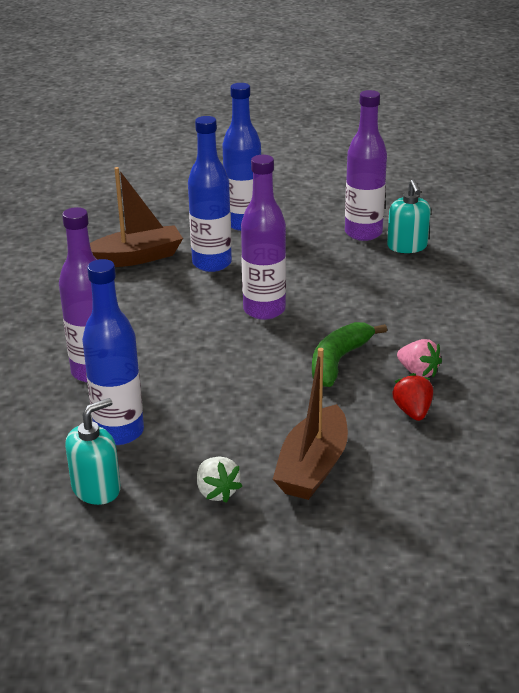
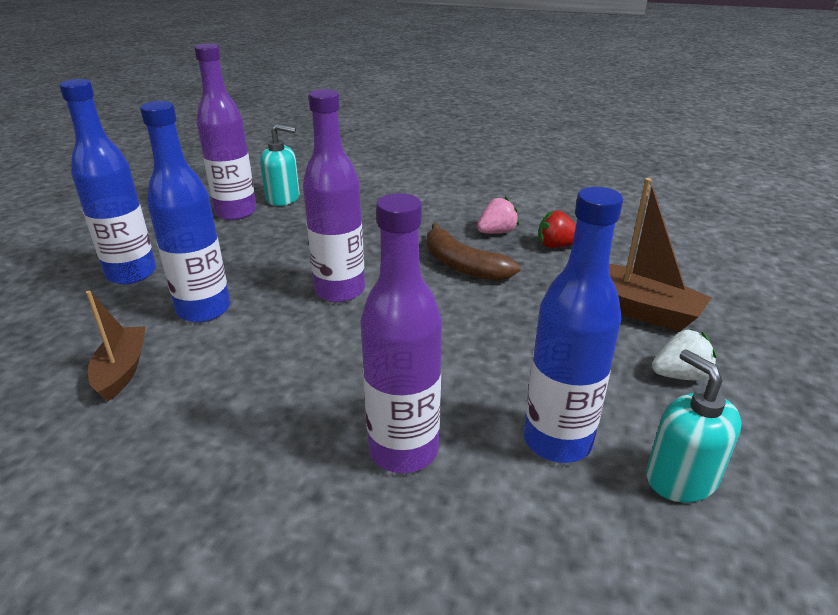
camera: 75 degrees left, 0 degrees up
brown boat [90,167,183,267] -> brown boat [86,291,146,402], size x0.66
green banana [312,322,387,387] -> brown banana [427,223,521,281]

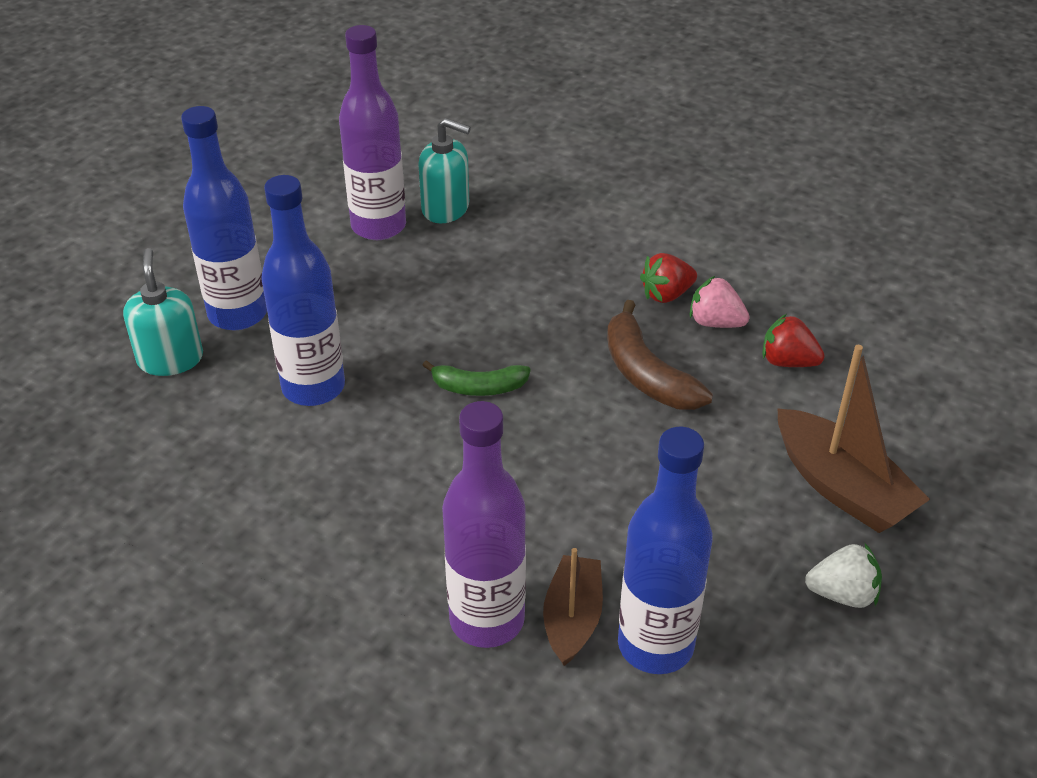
camera: 15 degrees right, 10 degrees up
brown boat [86,291,146,402] -> brown boat moved to [543,548,603,666]
purple bottle [303,89,365,302] -> green banana [422,360,531,396]
pink strawberry [477,196,519,234] -> pink strawberry turned 135 degrees counterclockwise [690,276,750,328]
turquoise soap dispenser [646,349,742,503] -> turquoise soap dispenser moved to [123,248,203,376]
none -> red strawberry [640,253,697,303]

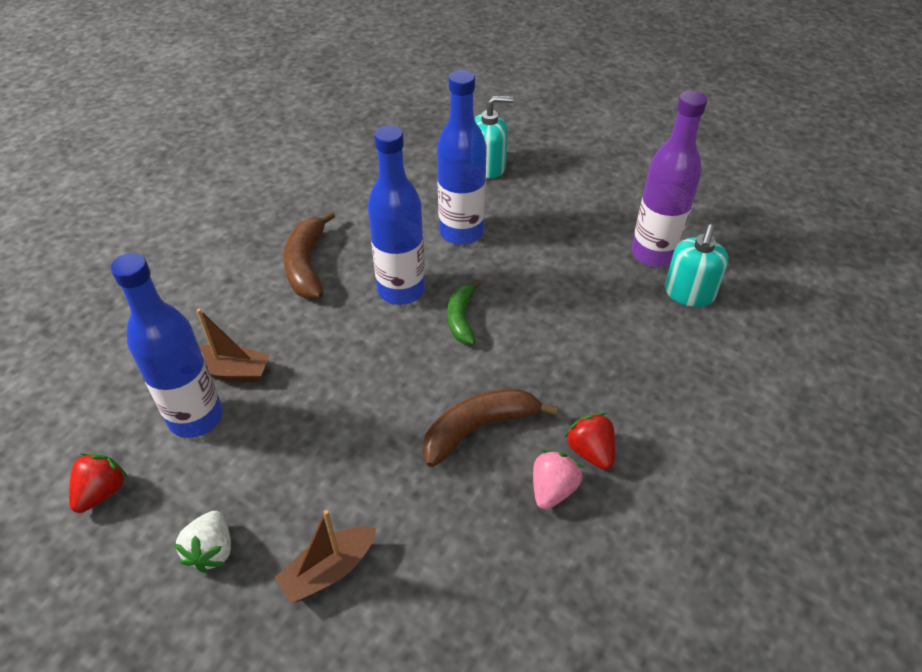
camera: 90 degrees right, 5 degrees up
blue bottle [181,106,267,330] -> blue bottle moved to [368,125,425,305]
purple bottle [442,401,526,648] -> none
red strawberry [763,314,825,367] -> red strawberry moved to [69,453,128,513]
brown boat [777,345,930,533] -> brown boat [275,510,376,604], size x0.66
none -> brown banana [283,211,335,299]

